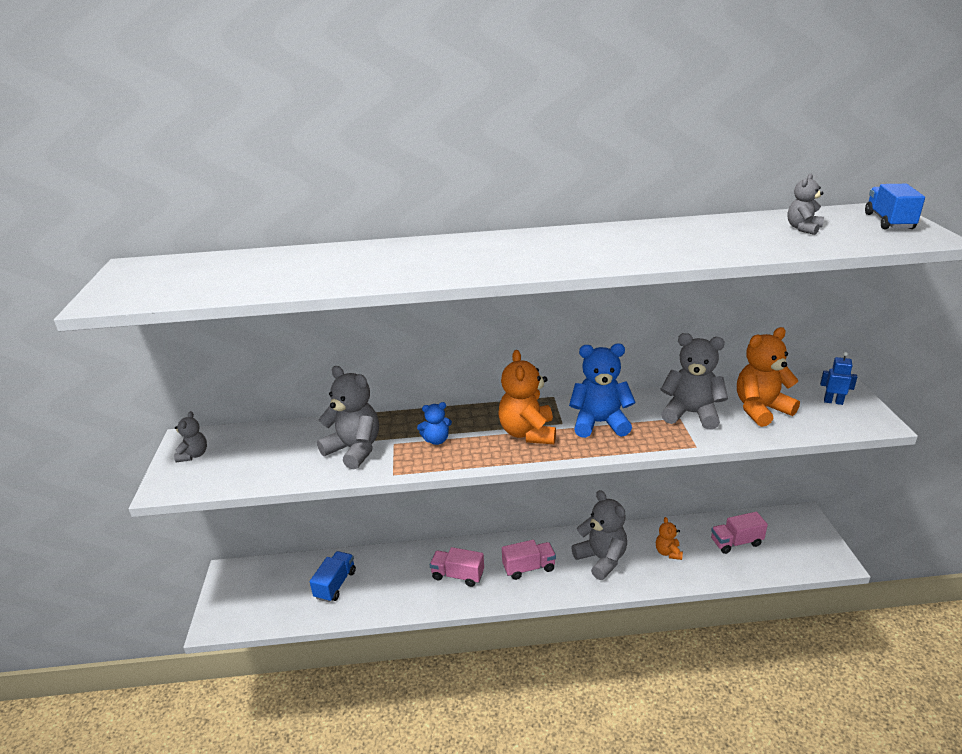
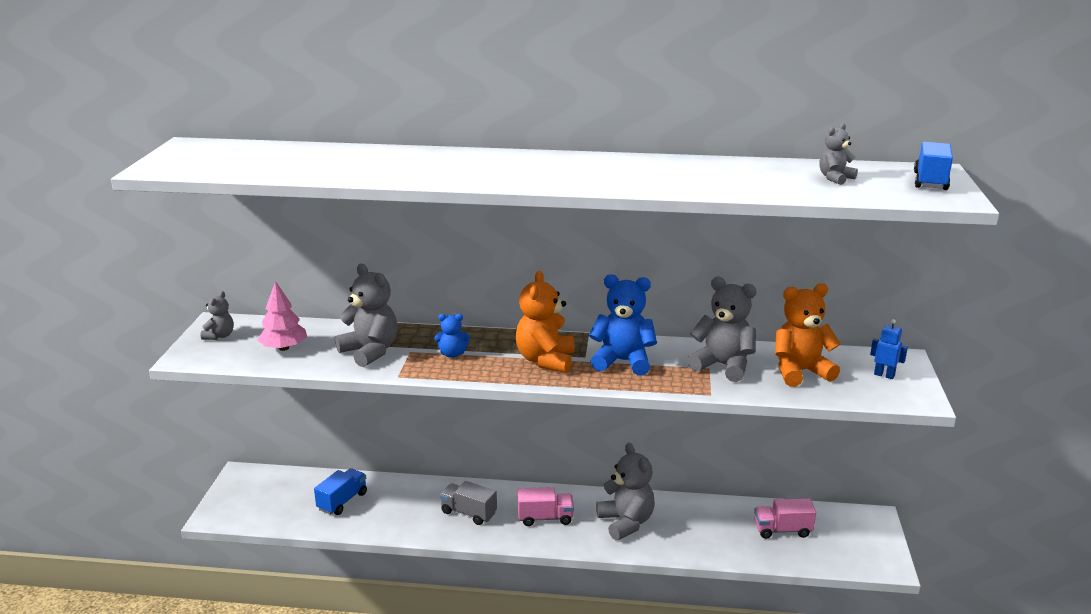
camera: 10 degrees right, 5 degrees down
pink truck [430,547,484,587] -> grey truck [440,481,497,525]
orange teddy bear [656,517,683,560] -> none
none -> pink tree [257,281,307,351]

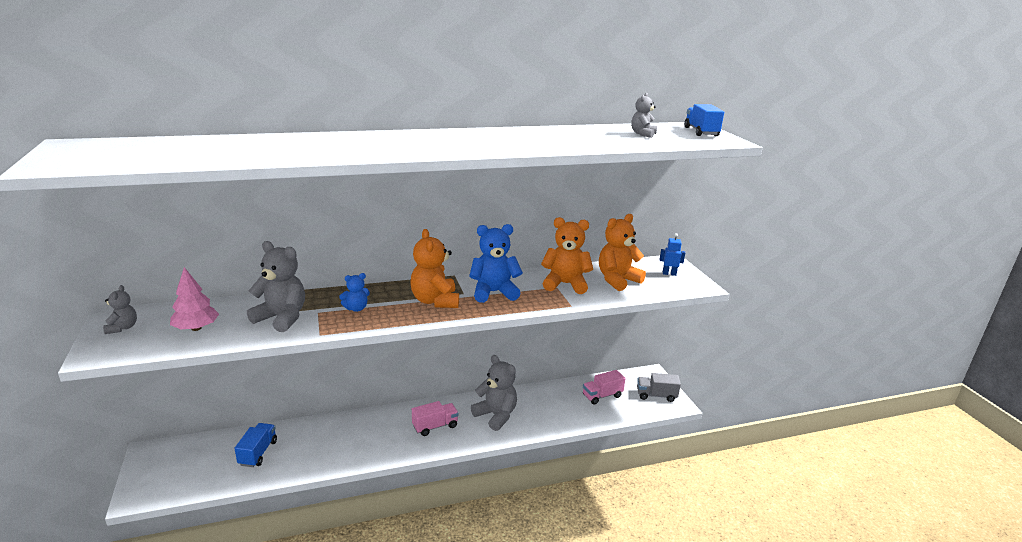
camera: 25 degrees left, 0 degrees up
grey truck [440,481,497,525] -> grey truck moved to [637,373,681,402]
grey teddy bear [687,277,757,382] -> orange teddy bear [541,217,593,294]

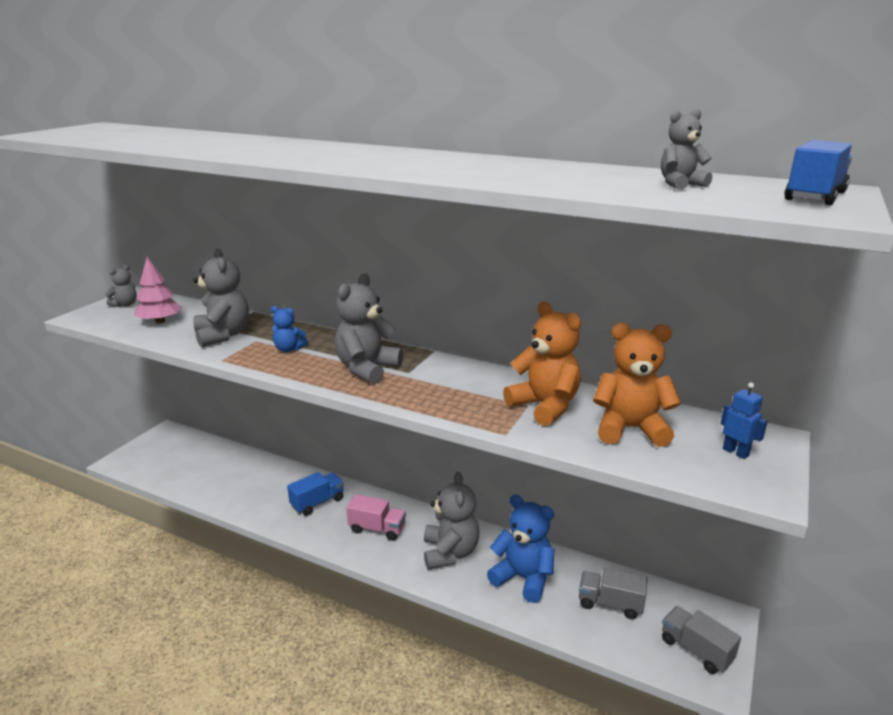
camera: 45 degrees right, 0 degrees up
blue truck [234,423,277,467] -> blue truck moved to [287,472,344,516]
orange teddy bear [410,229,459,308] -> grey teddy bear [335,273,403,384]
blue teddy bear [469,224,523,303] -> blue teddy bear moved to [487,495,554,603]
pink truck [583,370,626,404] -> grey truck [579,568,647,619]

